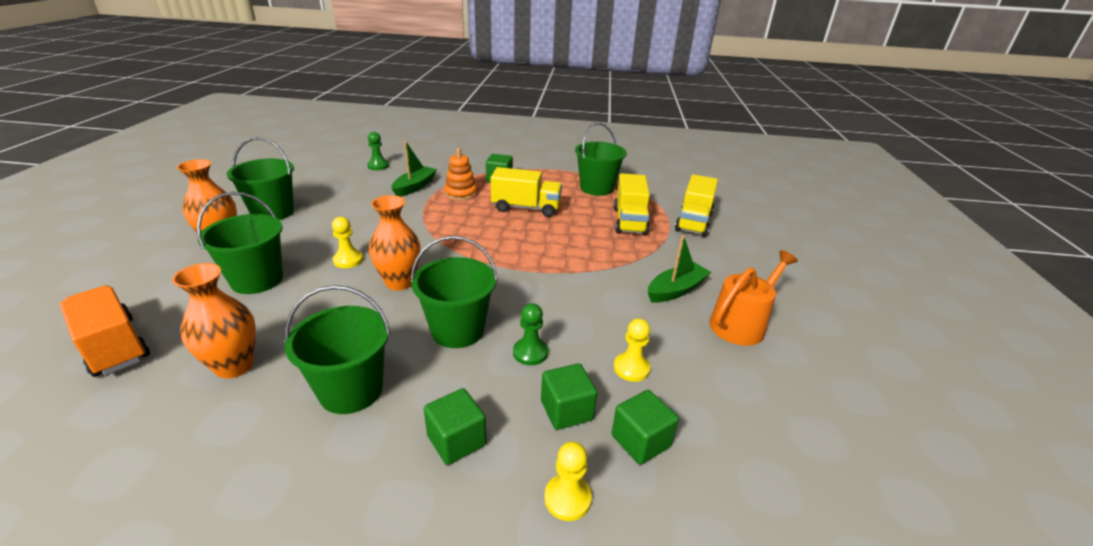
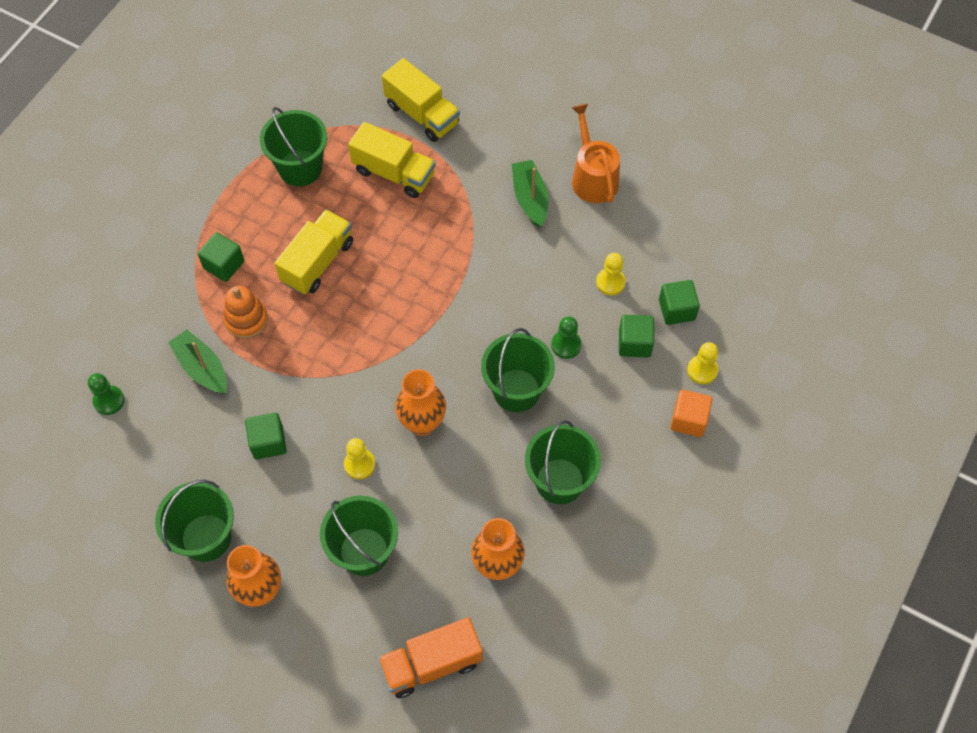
camera: 65 degrees left, 30 degrees up
green cube [424,388,486,465] -> green cube moved to [245,413,287,459]
none -> orange cube [671,390,712,437]

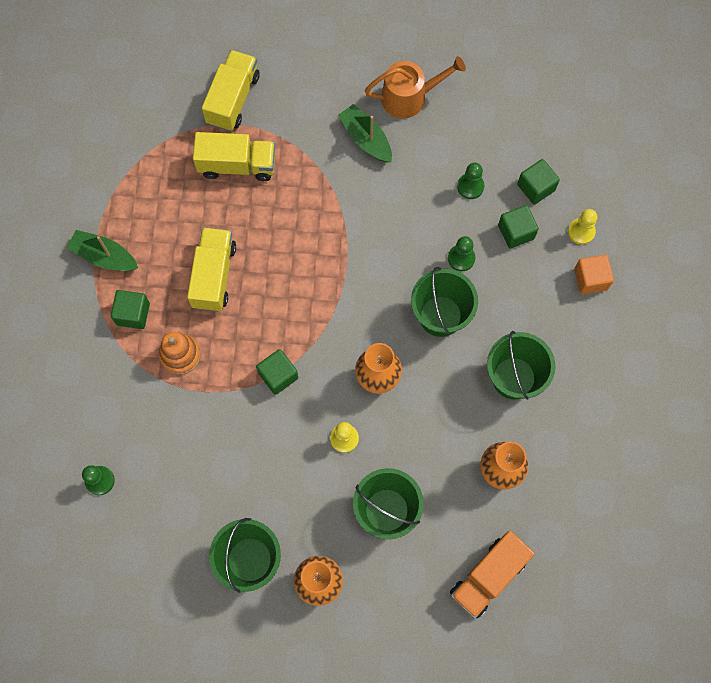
camera: 25 degrees left, 10 degrees up
green boat [168,330,227,394] -> green boat moved to [67,230,138,271]
green cube [245,413,287,459] -> green cube moved to [256,349,298,395]
green bucket [260,107,327,187] -> none
yellow truck [382,58,460,142] -> yellow truck turned 90 degrees counterclockwise [202,50,260,131]
orange watering can [571,104,620,203] -> orange watering can turned 120 degrees clockwise [365,56,466,119]
yellow pawn [596,253,626,296] -> green pawn [457,163,484,199]

